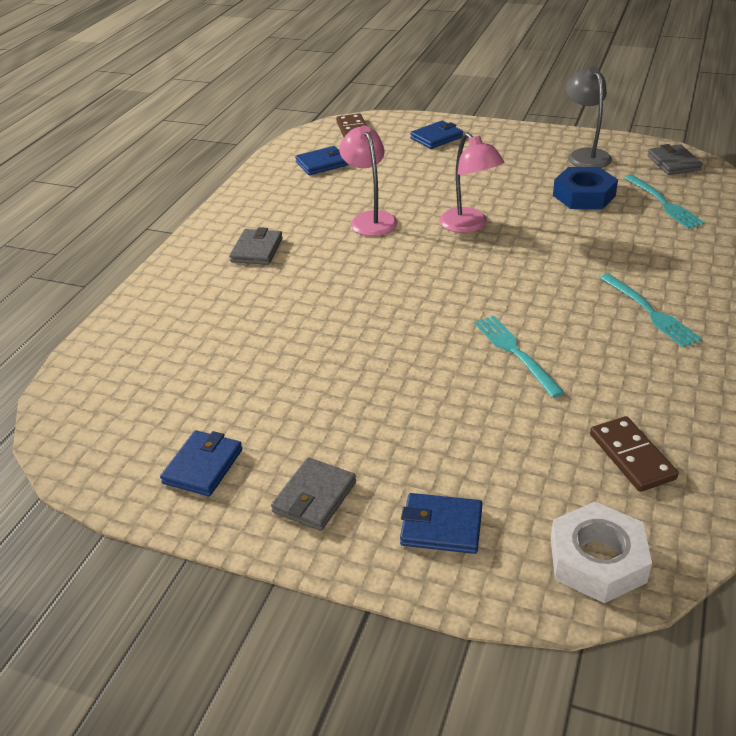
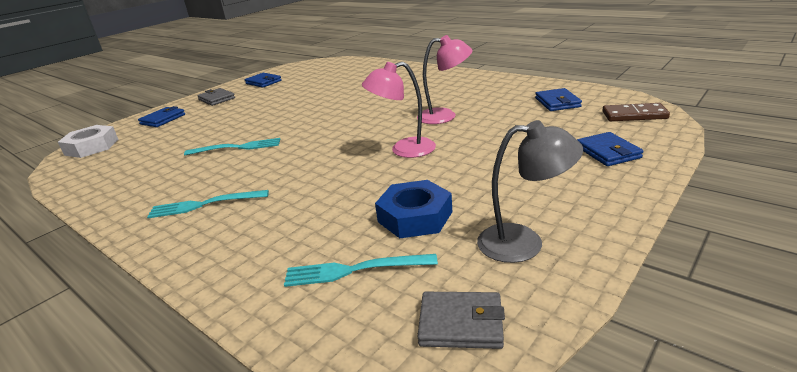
camera: 110 degrees right, 10 degrees down
grey wallet [229,227,283,265] -> none
brown domino [590,416,679,492] -> none

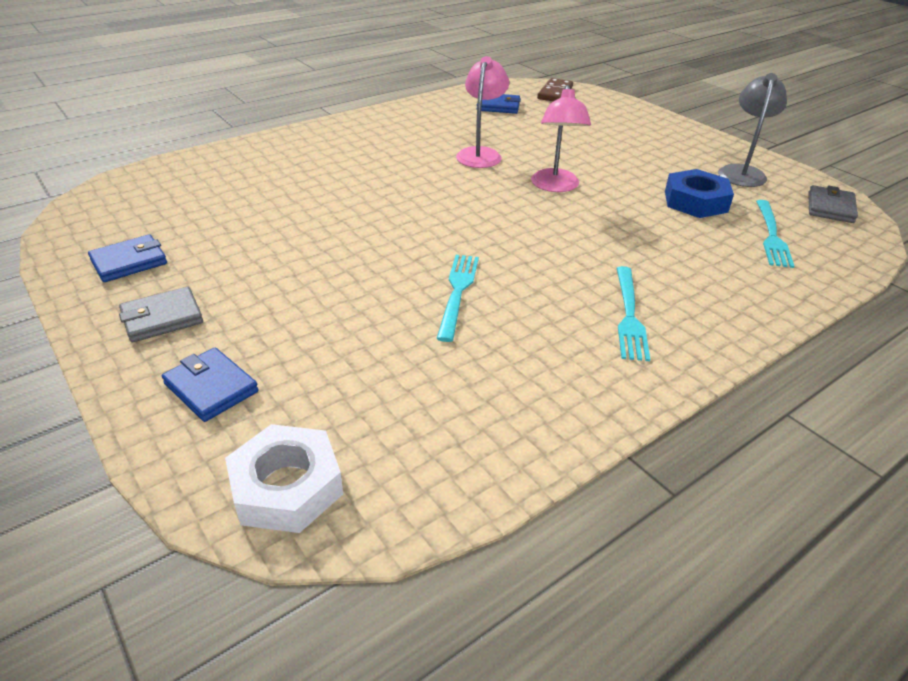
camera: 80 degrees left, 10 degrees up
blue wallet [577,132,644,166] -> none

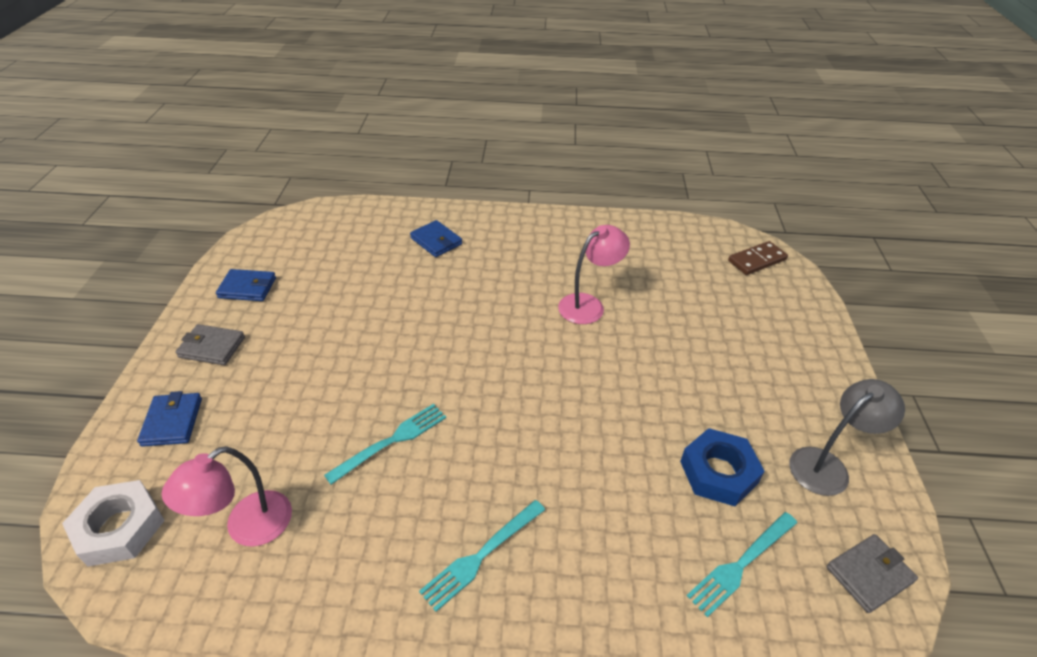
camera: 40 degrees right, 5 degrees up
blue wallet [477,94,521,114] -> blue wallet moved to [410,220,462,257]
pink lamp [531,85,591,192] -> pink lamp moved to [162,446,292,547]

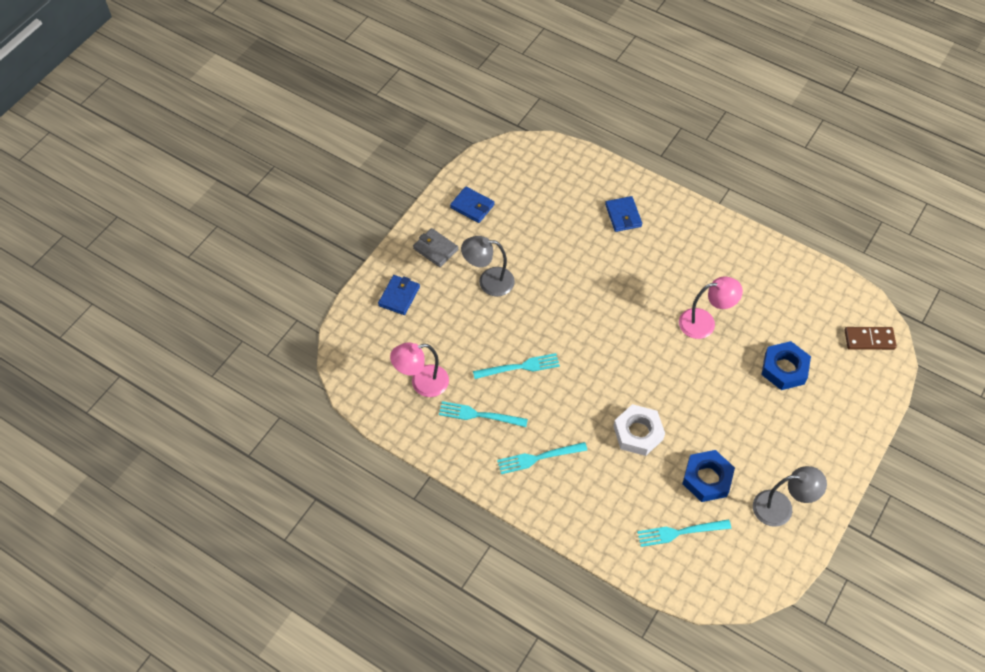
camera: 30 degrees right, 15 degrees up
white nut [62,480,165,567] -> white nut moved to [613,404,665,456]
grey wallet [826,534,918,613] -> none
none -> turquoise fork [439,401,528,427]
none -> grey lamp [461,236,515,297]
none -> blue nut [761,341,811,390]

